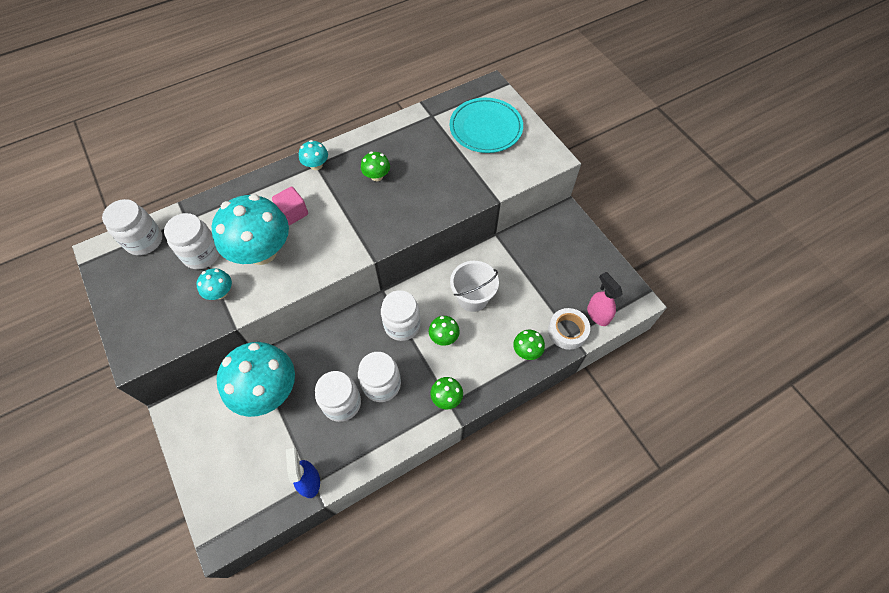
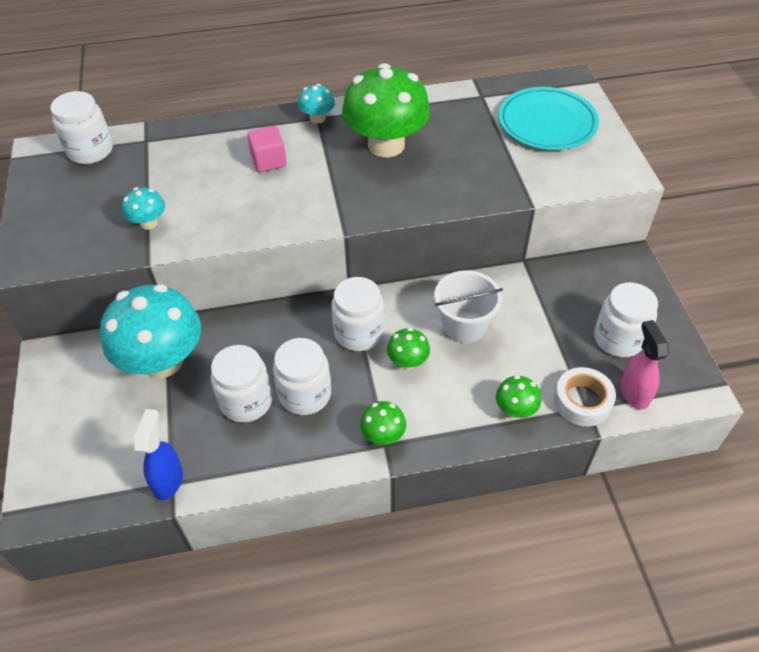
camera: 20 degrees right, 10 degrees down
white jar [164,213,220,270] -> white jar moved to [594,282,658,358]
turquoise mushroom [211,194,289,265] -> none
green mushroom [361,152,390,181] -> green mushroom [342,63,430,157], size x2.23

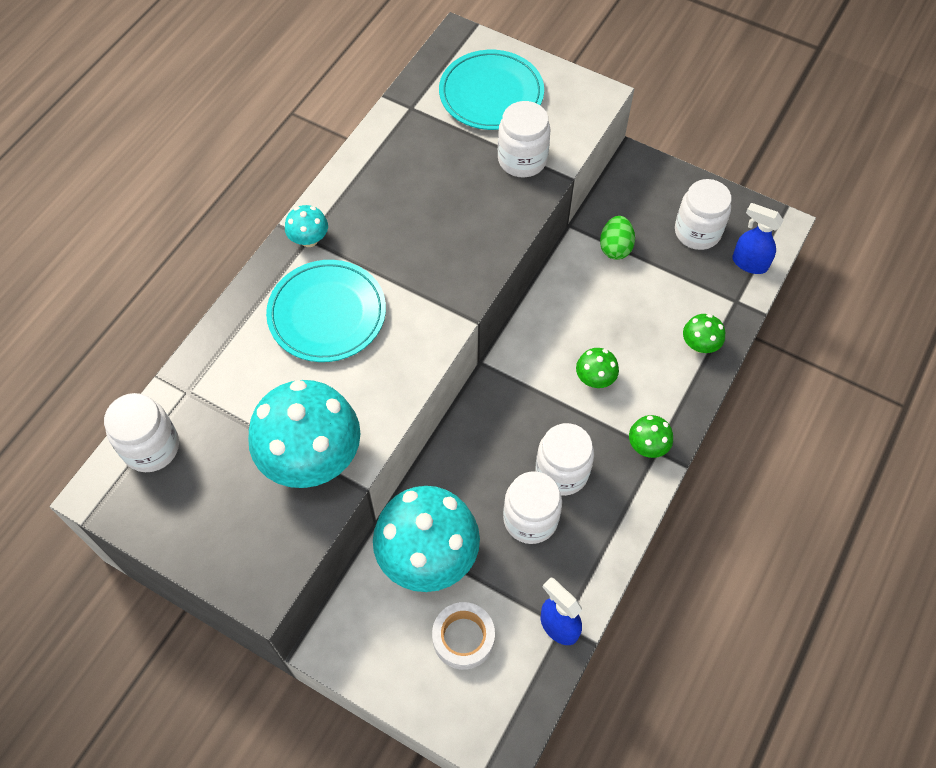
camera: 50 degrees left, 10 degrees up
turquoise mushroom [122,187,165,230] -> turquoise mushroom [248,380,361,488], size x2.23
pink cube [247,126,287,172] -> turquoise plate [266,260,386,362]
white jar [331,277,384,351] -> white jar moved to [498,101,551,178]
green mushroom [342,63,430,157] -> none
white bucket [434,270,503,343] -> none
white tape [554,367,616,426] -> white tape moved to [432,602,495,670]
pink spray bottle [620,320,669,410] -> blue spray bottle [732,203,784,274]
none -> green egg [600,216,635,260]

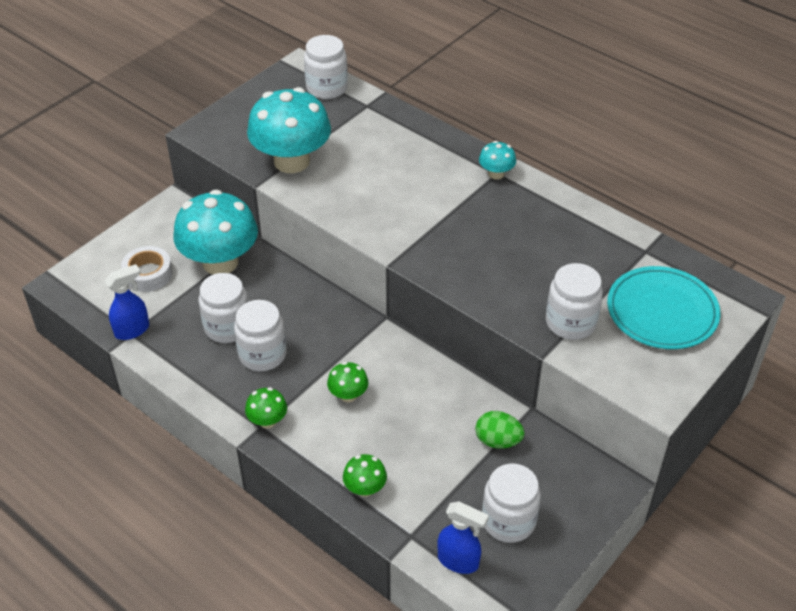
camera: 100 degrees right, 15 degrees down
turquoise plate [266,260,386,362] -> none
blue spray bottle [732,203,784,274] -> blue spray bottle turned 75 degrees clockwise [437,501,489,574]

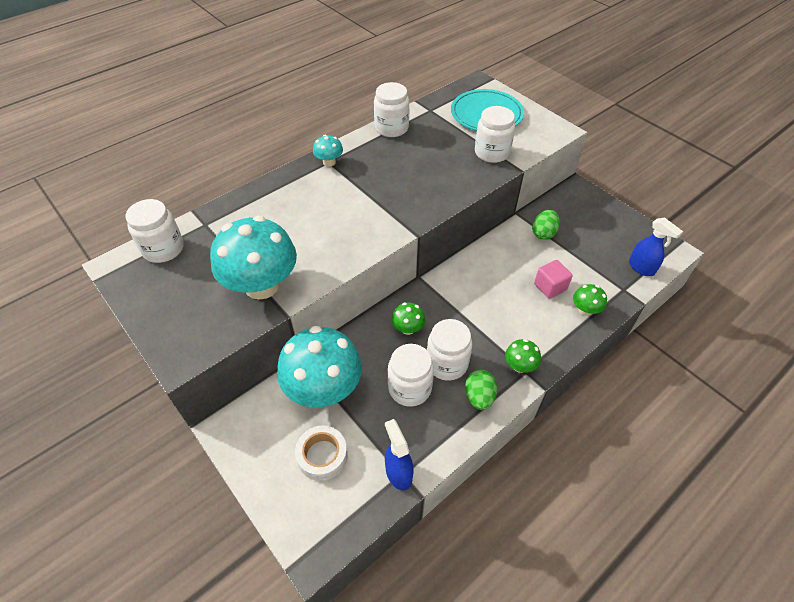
camera: 80 degrees left, 5 degrees up
green mushroom [327,362,368,402] -> green mushroom moved to [392,302,425,335]
blue spray bottle [437,501,489,574] -> blue spray bottle turned 105 degrees clockwise [629,217,683,276]
white jar [482,464,541,543] -> white jar moved to [374,82,409,137]
none -> green egg [465,370,497,410]
none -> pink cube [534,260,573,299]

